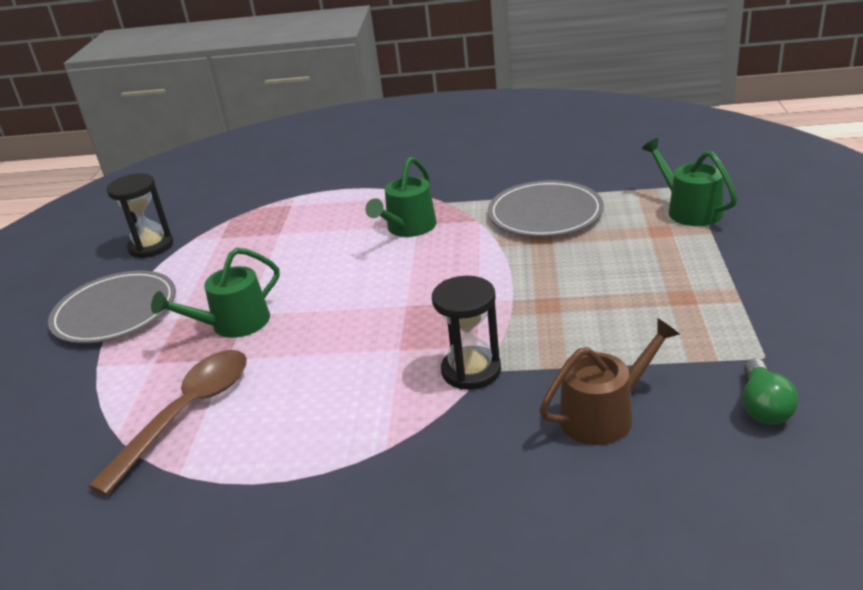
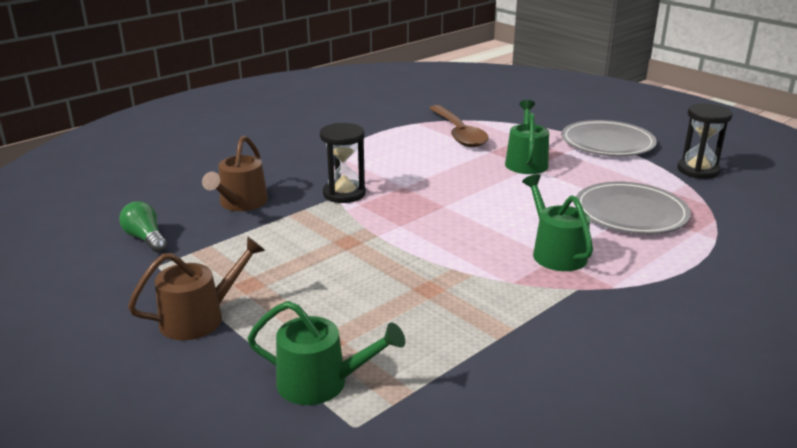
camera: 130 degrees right, 5 degrees down
grey plate [488,180,604,237] -> grey plate moved to [576,182,691,234]
none -> brown watering can [128,236,265,340]

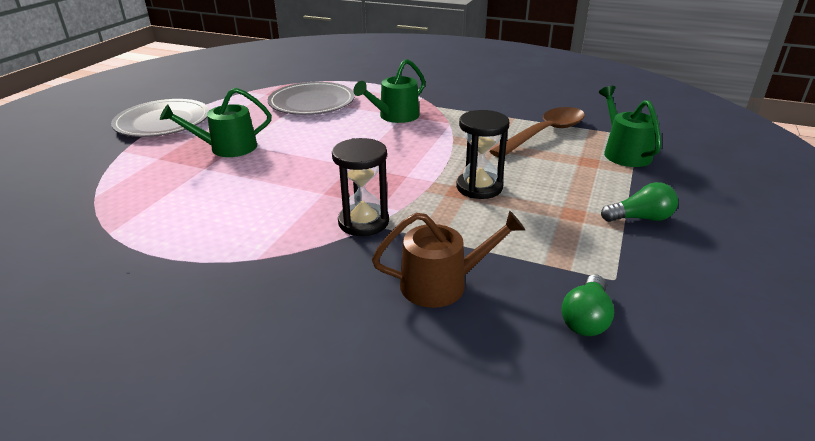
camera: 115 degrees left, 5 degrees up
brown watering can [128,236,265,340] -> green light bulb [601,182,678,222]
brown spoon [429,105,489,147] -> brown spoon moved to [489,107,585,158]
black hourglass [677,103,733,179] -> black hourglass moved to [456,110,509,199]

